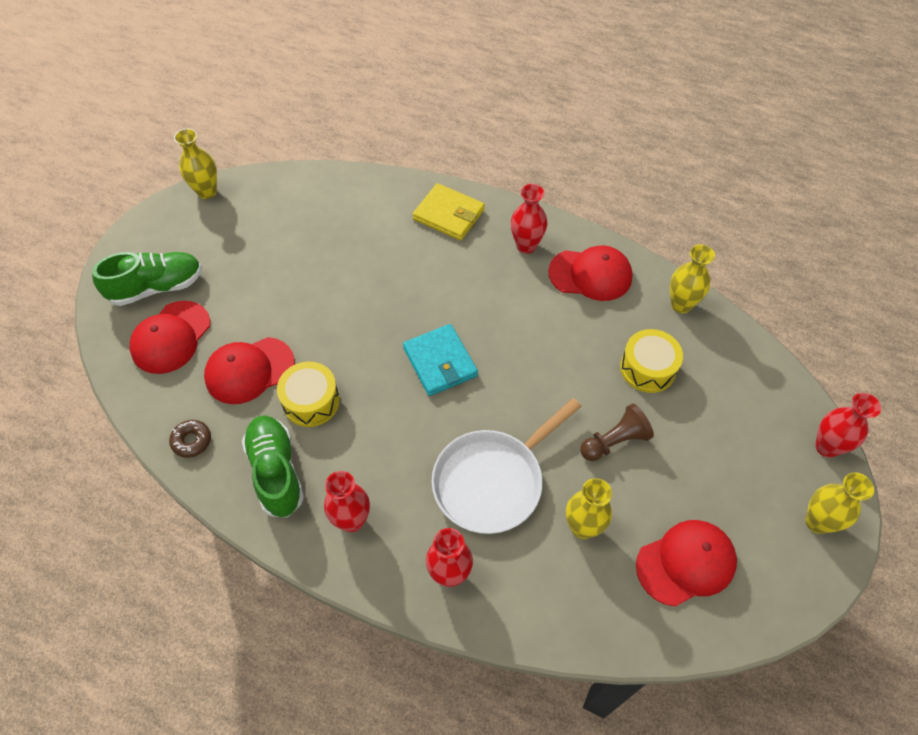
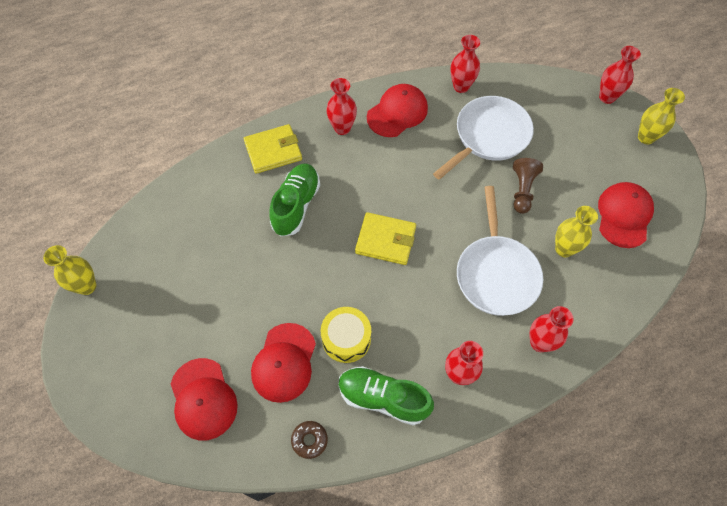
camera: 50 degrees left, 5 degrees up
green shoe [92,252,202,306] -> green shoe moved to [269,164,320,237]
turquoise wallet [403,324,478,396] -> yellow wallet [355,212,416,265]
yellow drum [620,329,683,393] -> white pan [433,96,534,180]
yellow vase [670,244,715,313] -> red vase [451,35,480,93]

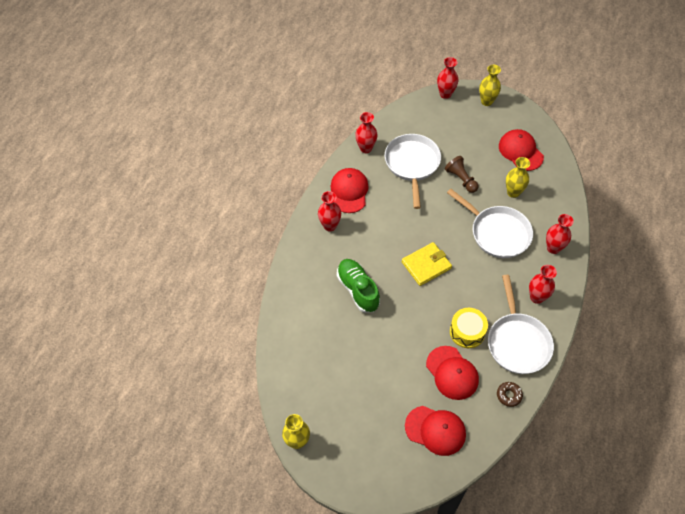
camera: 45 degrees left, 5 degrees down
yellow wallet [244,124,302,174] -> none
green shoe [338,366,434,425] -> white pan [488,275,554,374]

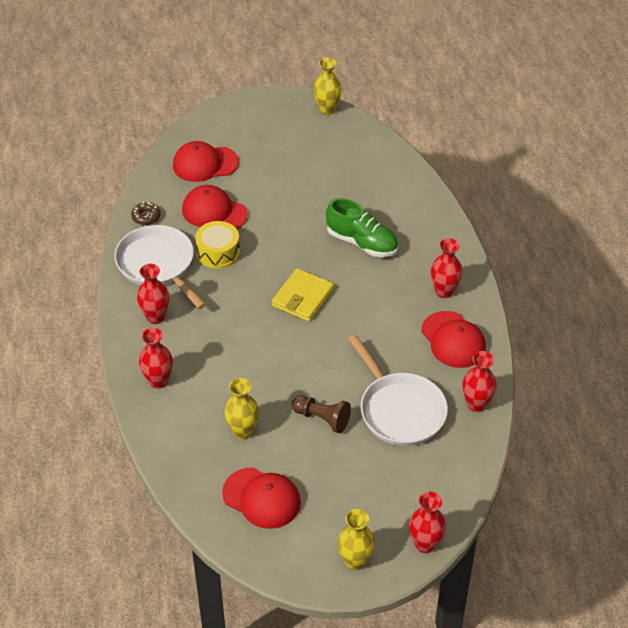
camera: 150 degrees right, 10 degrees down
white pan [447,189,533,258] -> none

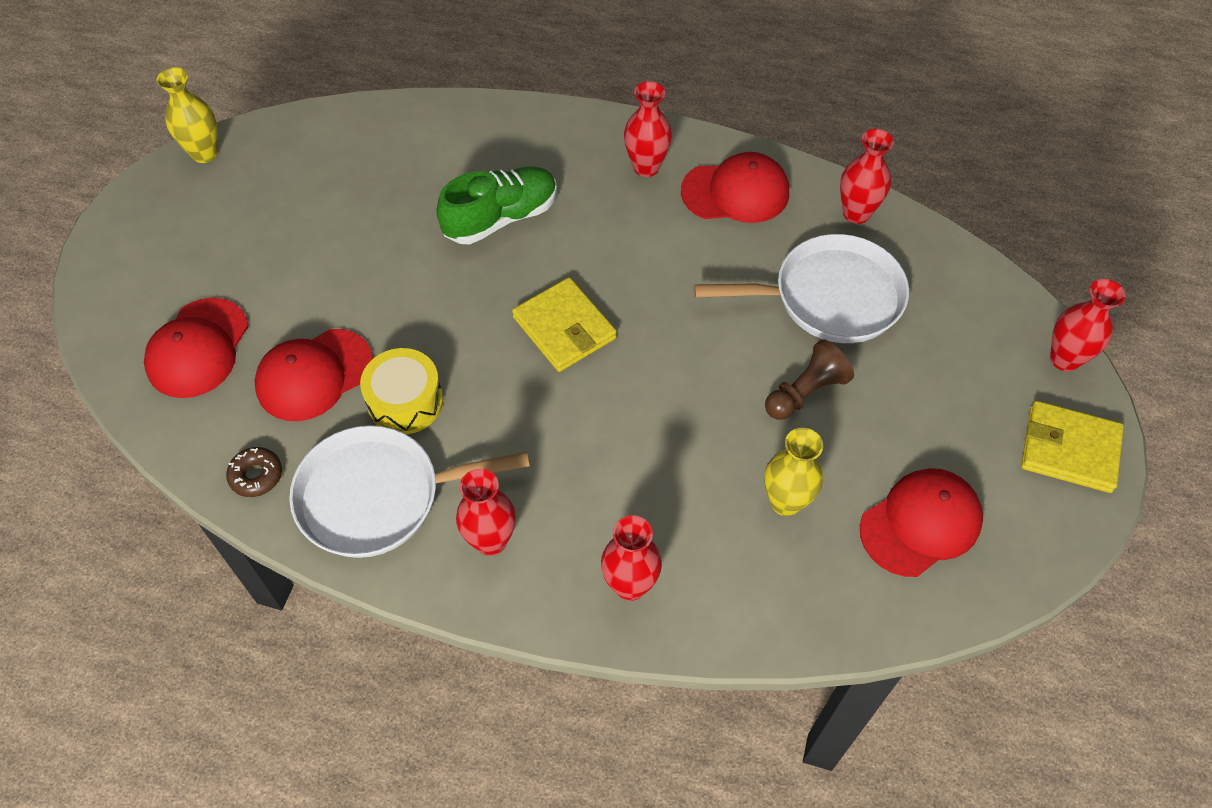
camera: 65 degrees left, 10 degrees up
yellow vase [338,509,375,571] -> yellow wallet [1021,401,1124,493]

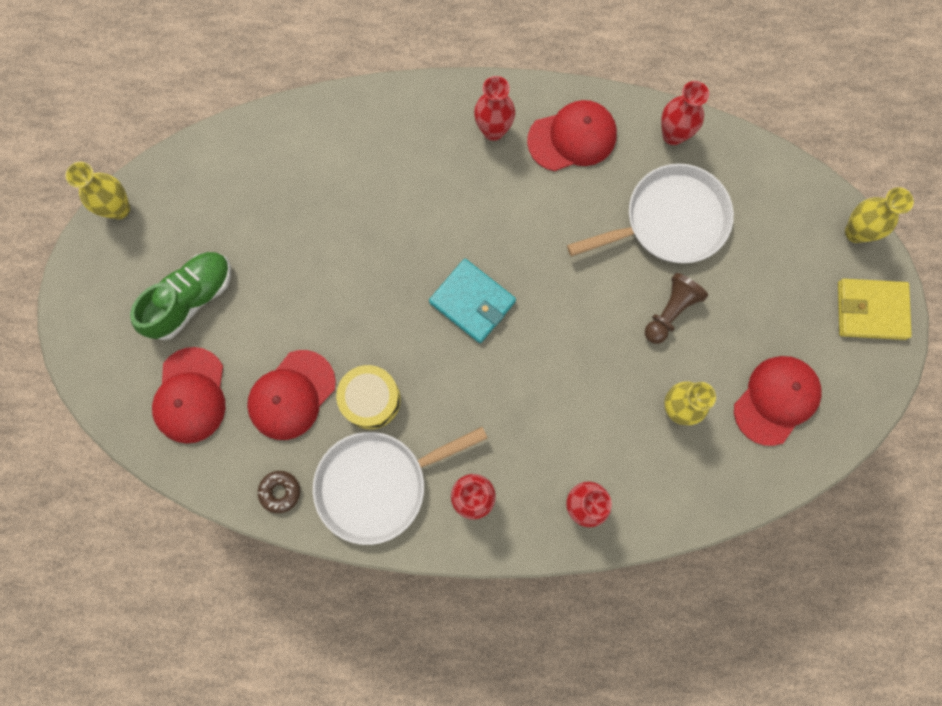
camera: 15 degrees left, 20 degrees up
green shoe [436,166,557,244] -> green shoe moved to [130,252,231,340]
yellow wallet [512,277,617,372] -> turquoise wallet [429,259,516,343]
red vase [1050,279,1126,372] -> yellow vase [845,187,914,243]

